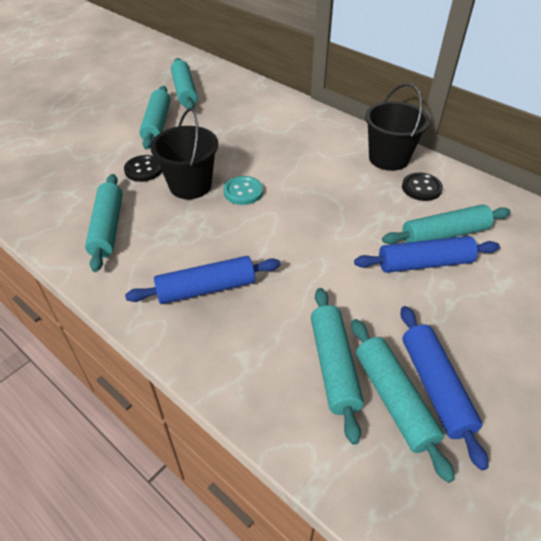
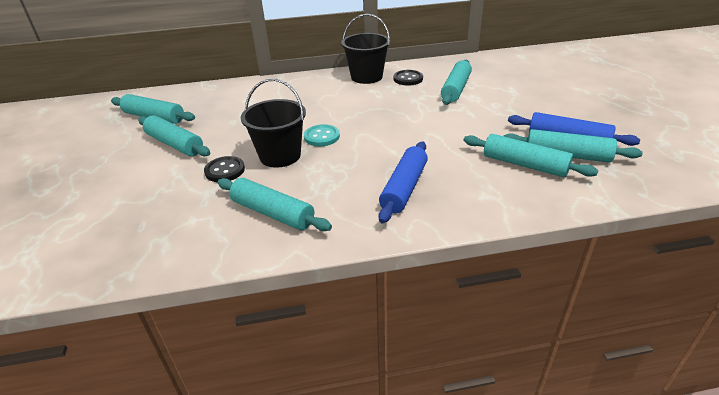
camera: 50 degrees left, 10 degrees down
blue rolling pin [354,236,500,273] -> none

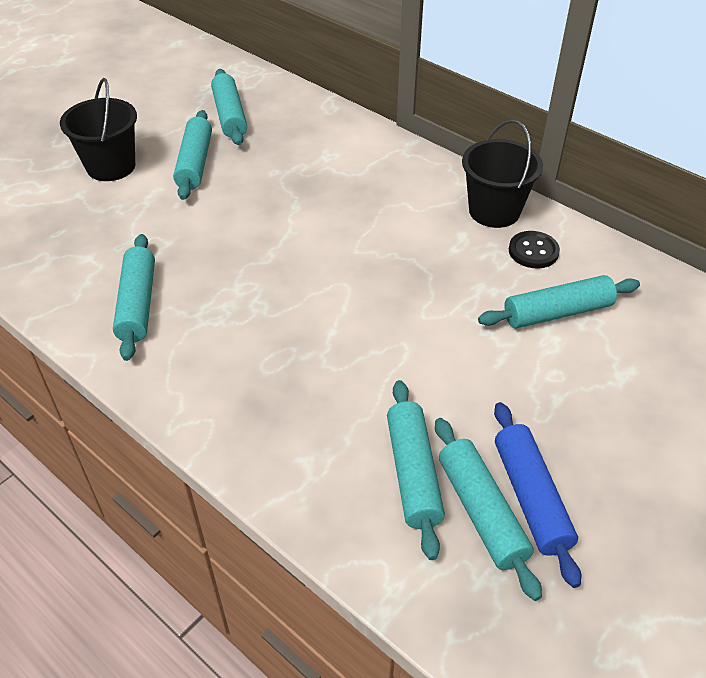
camera: 50 degrees right, 10 degrees up
black button [204,156,245,182] -> none
black bucket [241,79,306,168] -> black bucket moved to [60,78,137,181]
turquoise button [304,124,340,147] -> none
blue rolling pin [378,141,428,223] -> none

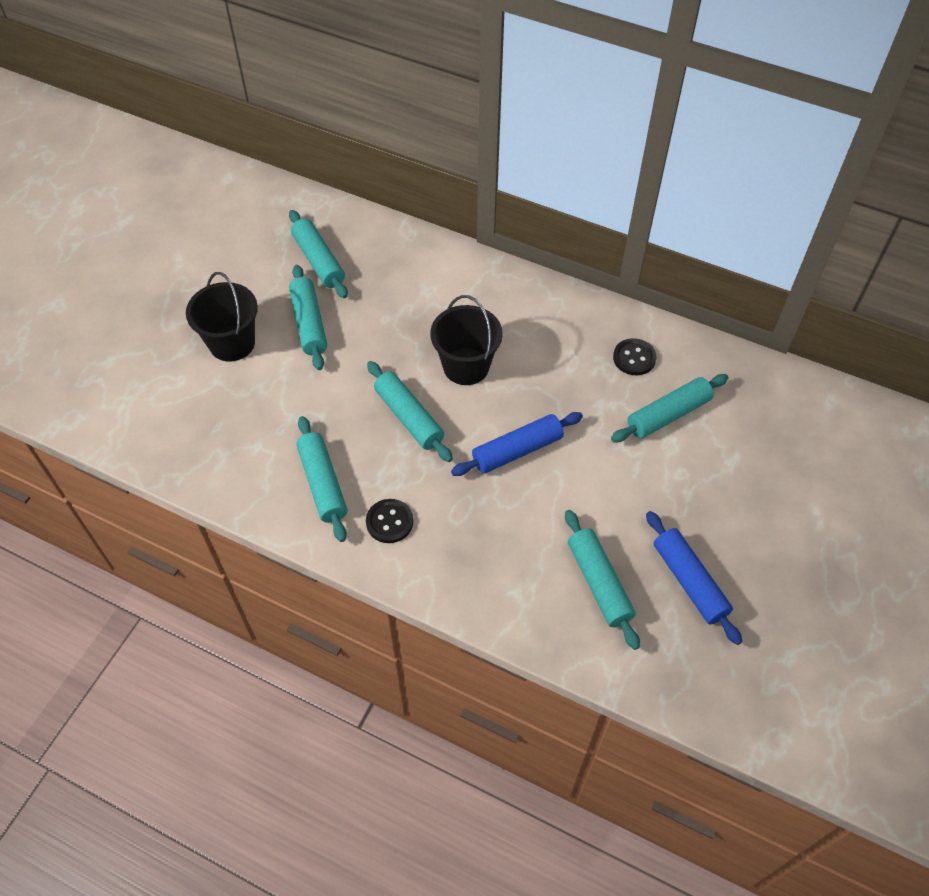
camera: 15 degrees left, 10 degrees up
turquoise rolling pin [435,418,542,601] -> turquoise rolling pin moved to [367,361,453,462]
black bucket [462,120,543,228] -> black bucket moved to [430,295,503,385]
none -> black button [366,499,413,543]
none -> blue rolling pin [451,412,583,476]

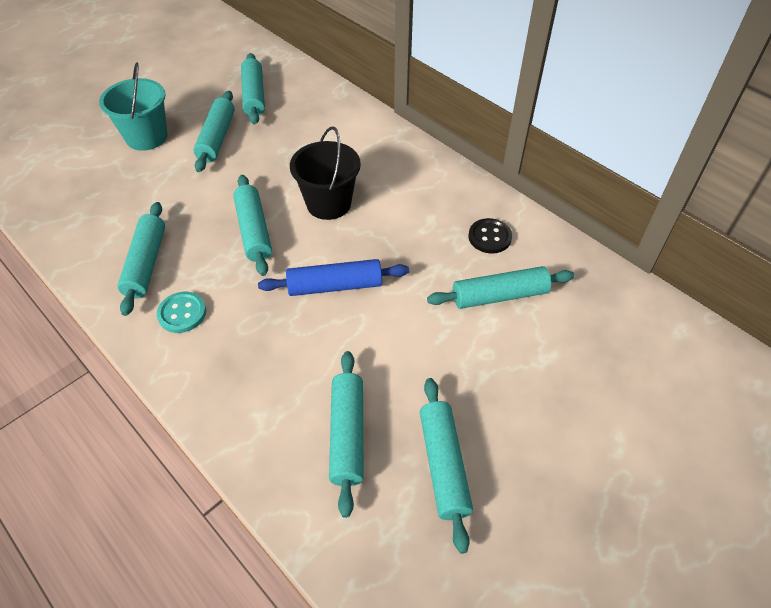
camera: 20 degrees right, 5 degrees down
black bucket [186,272,258,362] -> turquoise bucket [99,62,167,151]
black button [366,499,413,543] -> turquoise button [157,292,206,333]
blue rolling pin [646,511,742,645] -> turquoise rolling pin [420,378,473,554]

